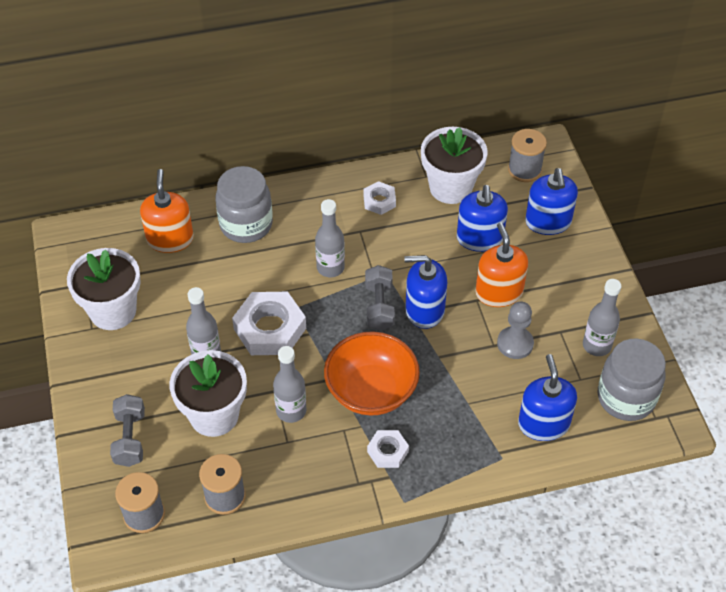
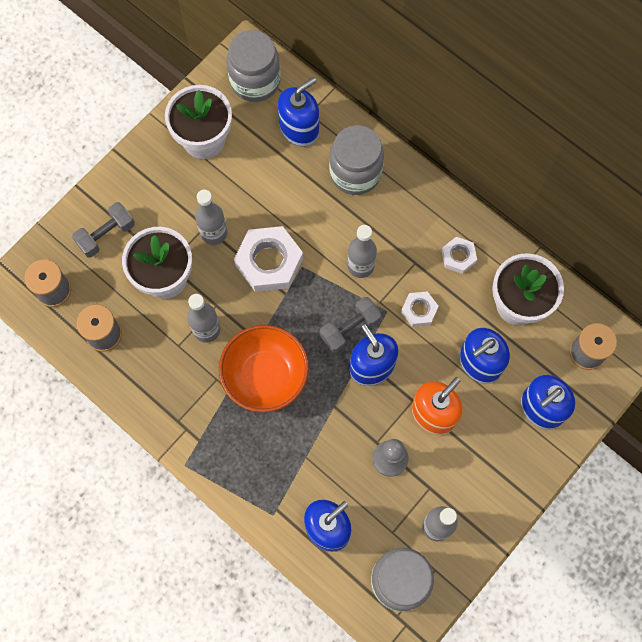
camera: 55 degrees right, 20 degrees up
orange soap dispenser [140,169,194,253] -> blue soap dispenser [278,77,319,146]
white nut [367,430,409,468] -> white nut moved to [401,291,439,327]
none -> grey jar [227,30,281,102]

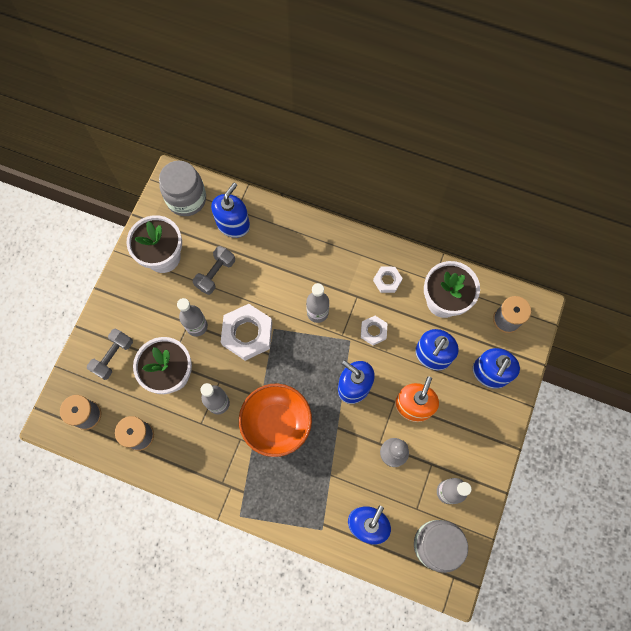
camera: 20 degrees left, 0 degrees up
grey dumbbell [320,297,381,353] -> grey dumbbell moved to [193,246,235,295]
grey jar [329,125,384,195] -> none

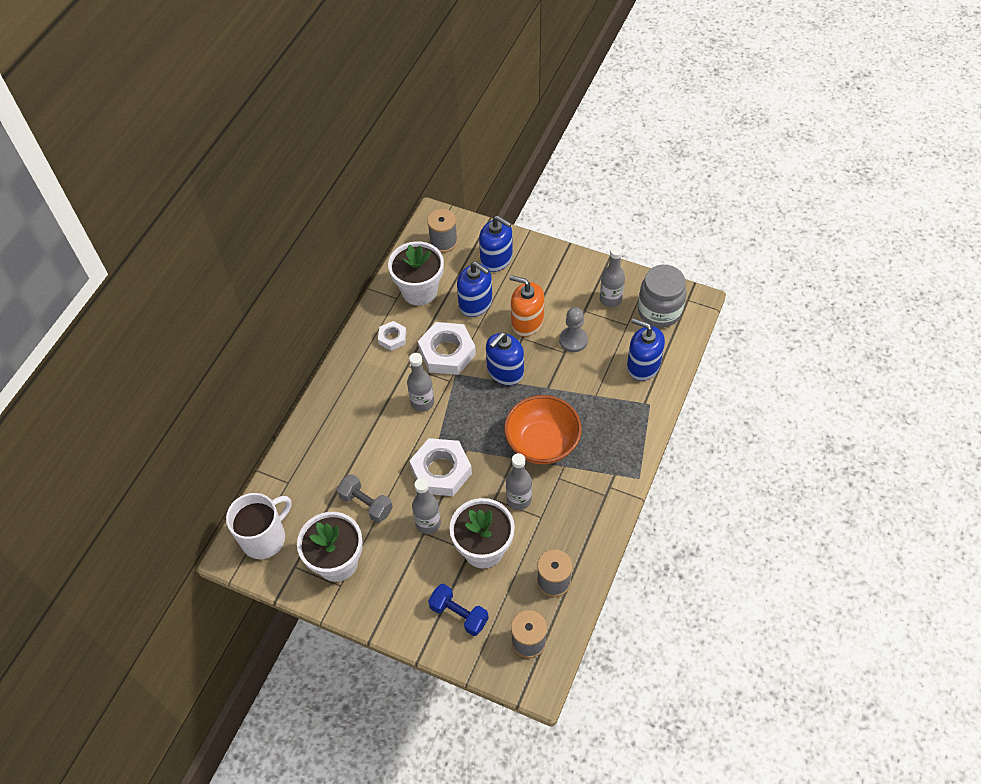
camera: 85 degrees left, 15 degrees down
grey dumbbell [87,328,133,380] -> blue dumbbell [428,584,489,636]
grey jar [159,161,206,216] -> white mug [226,493,292,559]
blue soap dispenser [211,183,250,238] -> none
white nut [361,316,388,346] -> white nut [418,322,476,375], size x1.87

